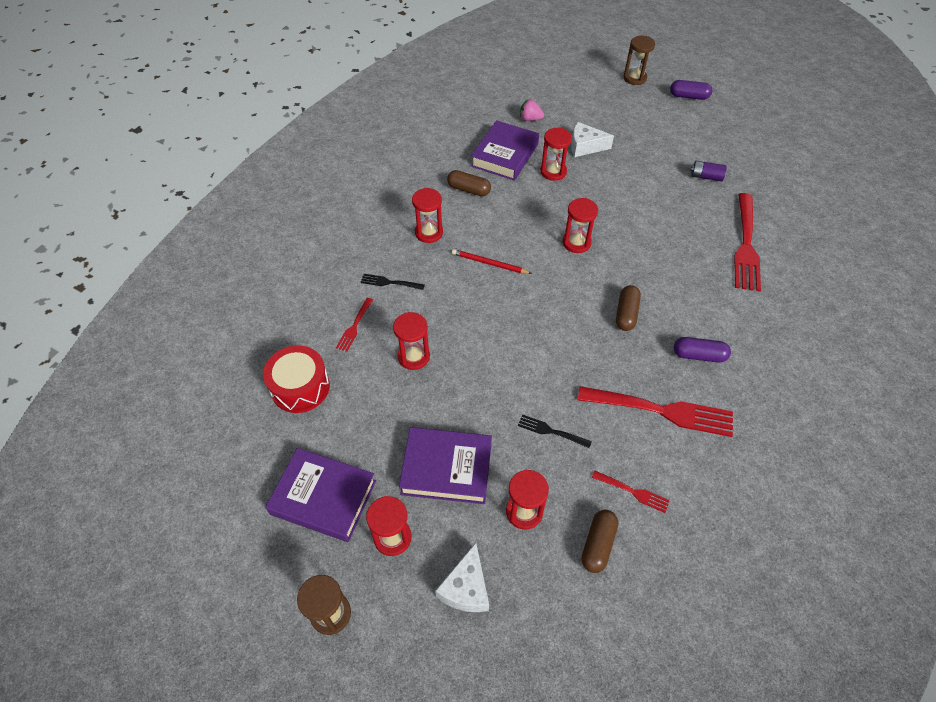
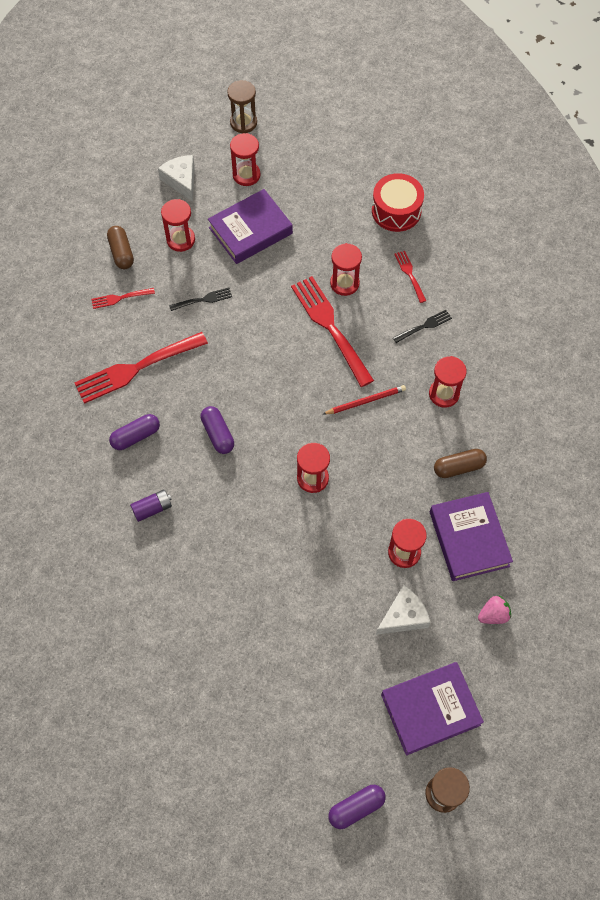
camera: 140 degrees right, 10 degrees up
purple book [265,448,376,542] -> purple book moved to [381,662,484,755]
brown capsule [616,285,641,331] -> purple capsule [200,406,234,454]
purple battery [691,161,727,181] -> purple battery moved to [130,489,172,522]
red fork [734,193,761,292] -> red fork moved to [291,276,374,387]

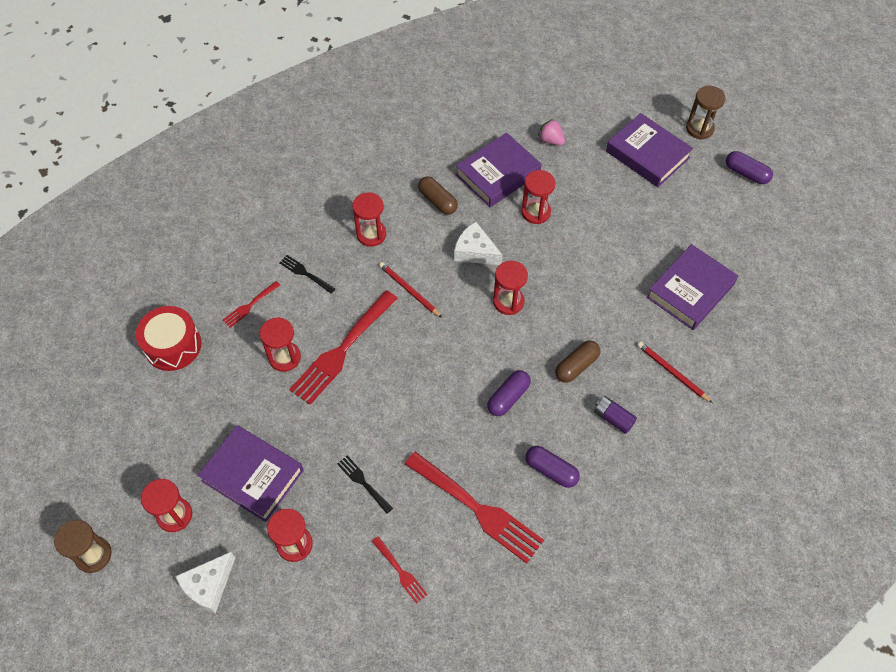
camera: 115 degrees left, 5 degrees down
brown capsule [107,226,134,269] -> brown capsule moved to [555,340,600,383]
white cheese [376,585,431,635] -> white cheese moved to [454,222,503,265]
none -> red pencil [637,342,712,403]
none -> purple book [646,244,738,330]

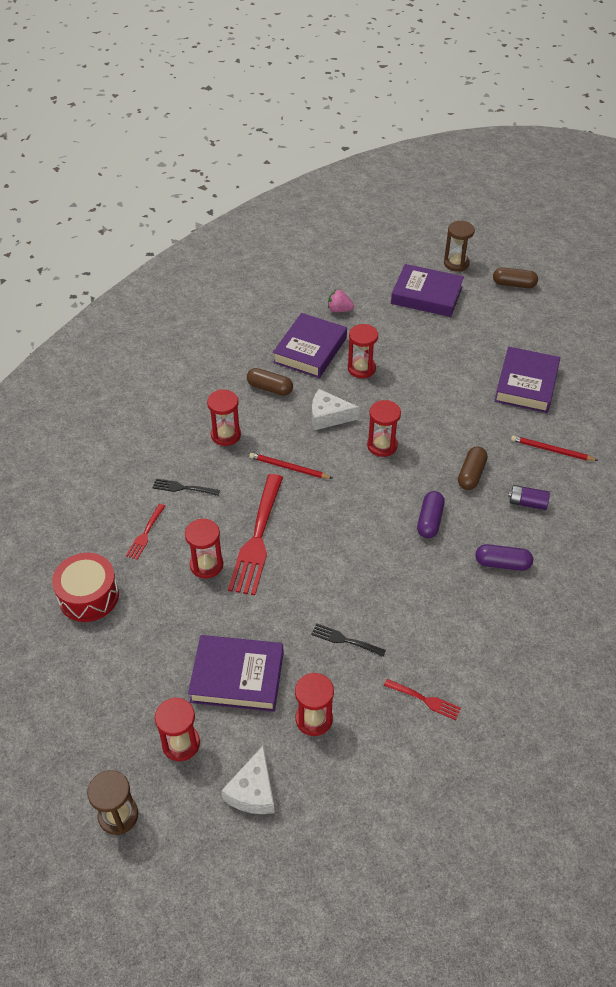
camera: 25 degrees left, 10 degrees down
red fork [405,451,544,563] -> none
purple capsule [726,151,773,184] -> brown capsule [493,267,538,288]

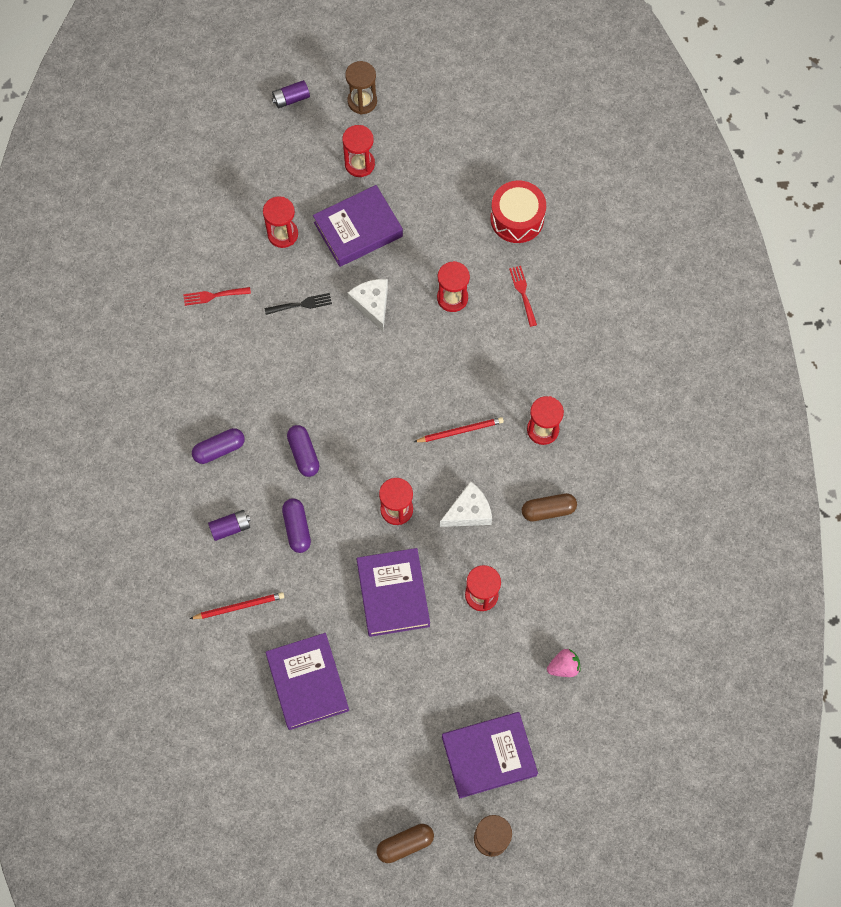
camera: 145 degrees right, 20 degrees up
black fork [152,479,220,496] -> none
white cheese [221,746,274,814] -> white cheese moved to [347,279,388,331]
red fork [228,474,283,595] -> none
purple book [273,313,347,378] -> purple book moved to [356,548,430,637]
brown capsule [458,447,488,490] -> purple capsule [282,498,311,553]
none -> purple battery [272,80,310,108]

